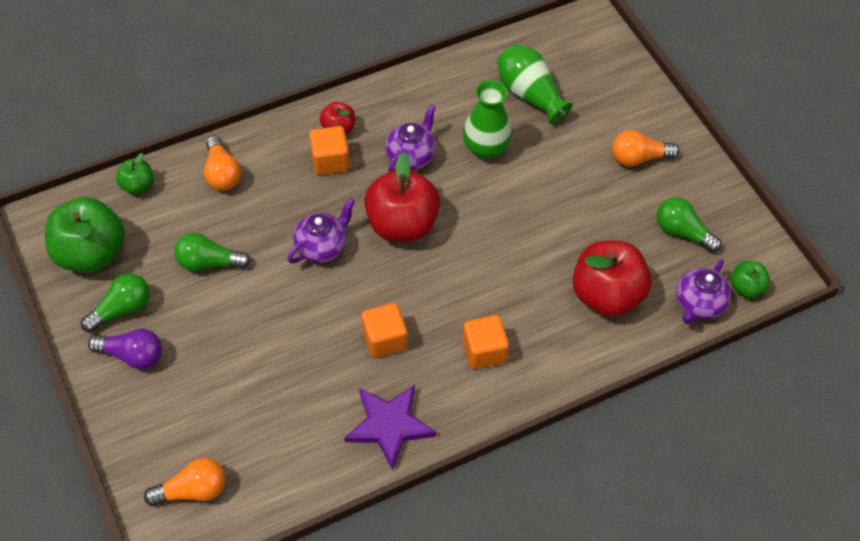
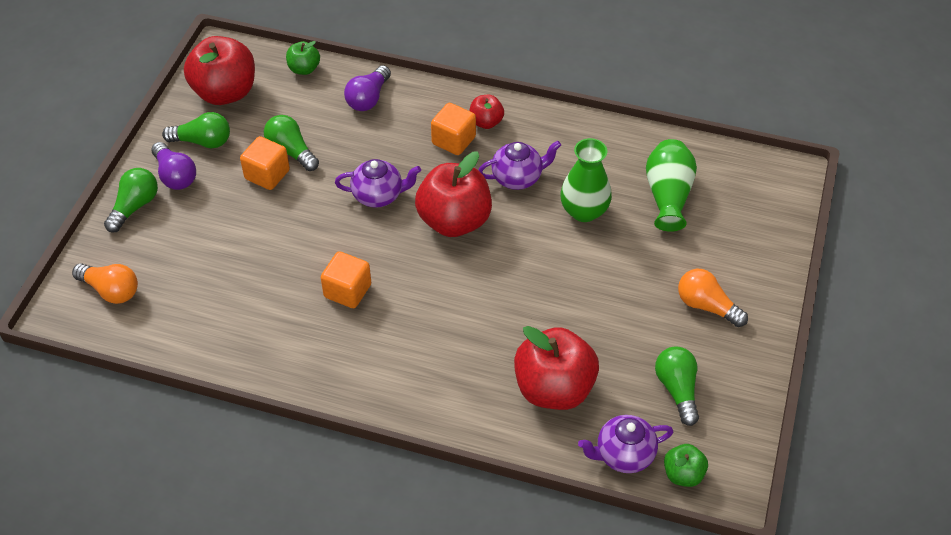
camera: 45 degrees right, 5 degrees down
green apple [45,197,125,272] -> red apple [184,36,255,105]
orange light bulb [204,136,241,191] -> purple light bulb [344,65,391,111]
purple star [344,385,436,470] -> none
orange cube [462,315,509,369] -> orange cube moved to [240,136,290,190]
none -> green light bulb [104,168,158,233]

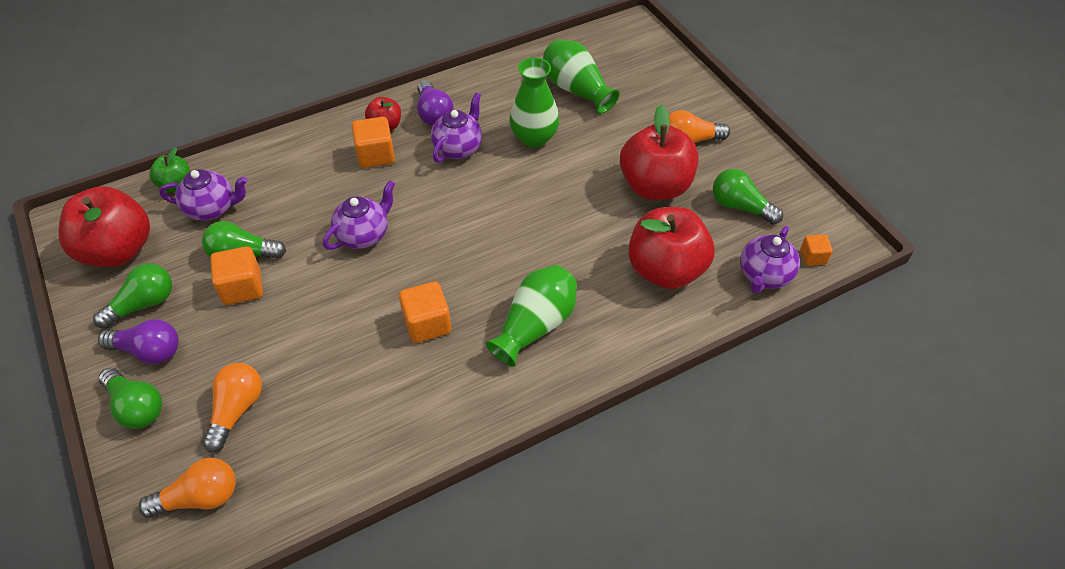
camera: 45 degrees left, 0 degrees up
green light bulb [104,168,158,233] -> green light bulb turned 150 degrees clockwise [99,368,162,429]
purple light bulb [344,65,391,111] -> purple light bulb moved to [417,80,454,126]
red apple [415,152,492,237] -> red apple moved to [620,105,698,200]
green apple [664,444,708,487] -> orange cube [800,234,833,266]
none -> purple teapot [159,169,248,221]
none -> orange light bulb [202,363,262,453]
none -> green vase [485,265,577,367]

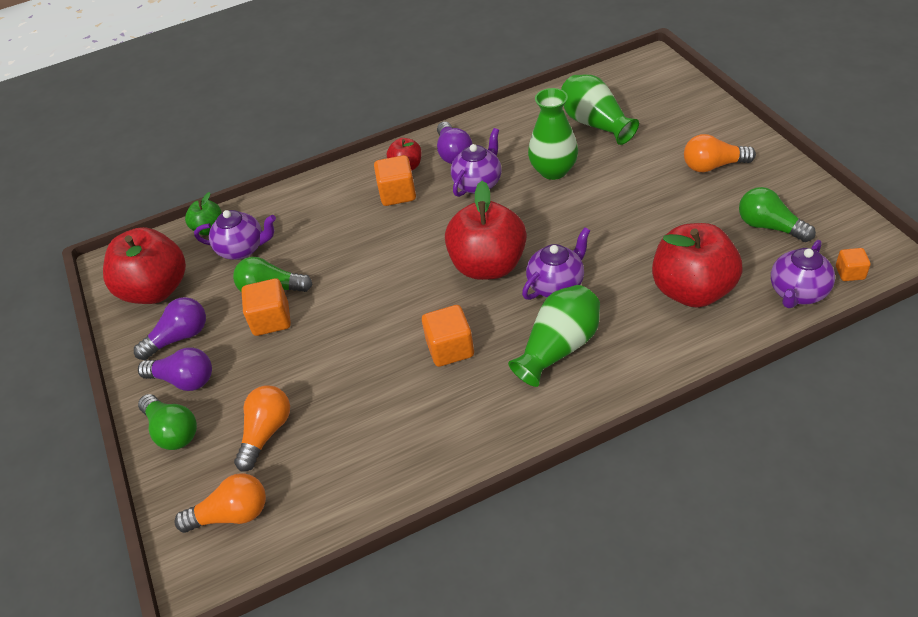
camera: 10 degrees right, 5 degrees down
green light bulb [93,263,172,329] -> purple light bulb [134,297,206,360]
purple teapot [323,180,395,250] -> purple teapot moved to [522,227,591,300]
red apple [620,105,698,200] -> red apple moved to [445,181,527,280]

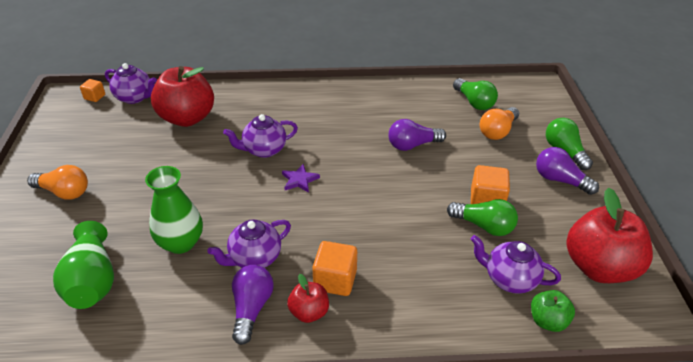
camera: 165 degrees left, 5 degrees down
purple light bulb [134,297,206,360] -> purple light bulb moved to [389,119,446,151]
orange light bulb [174,473,266,533] -> none
orange cube [422,305,474,367] -> none
red apple [445,181,527,280] -> purple star [282,164,320,193]
green vase [508,285,600,387] -> none
green light bulb [739,187,816,242] -> green light bulb moved to [453,78,498,110]
purple teapot [771,240,835,308] -> purple teapot turned 60 degrees clockwise [105,63,157,104]

